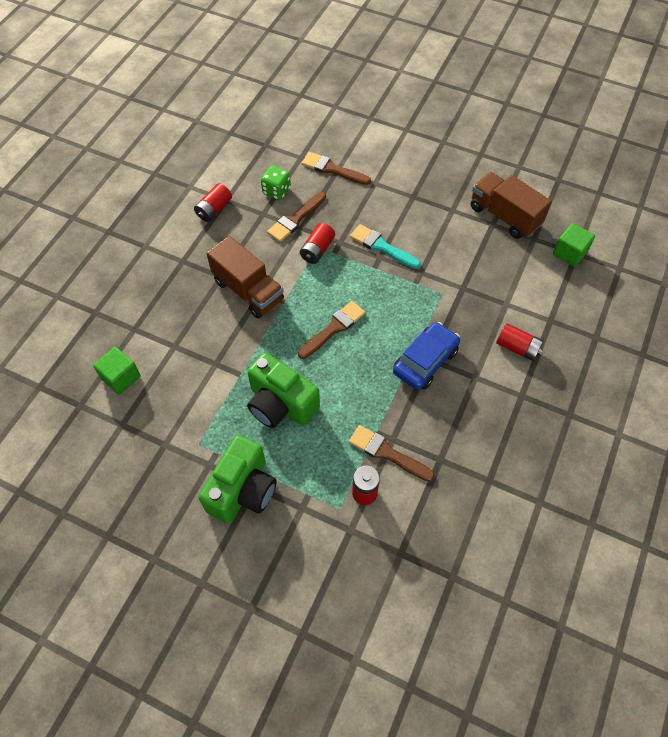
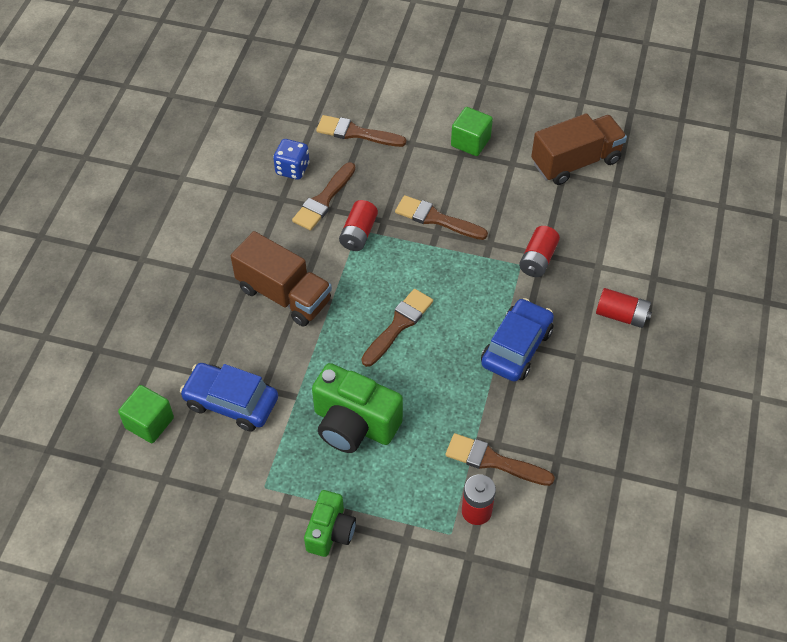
camera: 10 degrees left, 5 degrees down
red battery [194,183,232,222] -> red battery moved to [519,226,560,277]
green camera [198,435,277,523] -> green camera [304,490,356,557], size x0.62
green dice [261,166,291,200] -> blue dice [273,139,309,180]
turquoise brush [350,224,421,269] -> brown brush [395,195,488,240]
brown truck [471,172,552,239] -> brown truck turned 120 degrees clockwise [531,113,627,185]
green cube [553,223,595,267] -> green cube moved to [451,107,493,156]
none -> blue car [180,363,278,431]

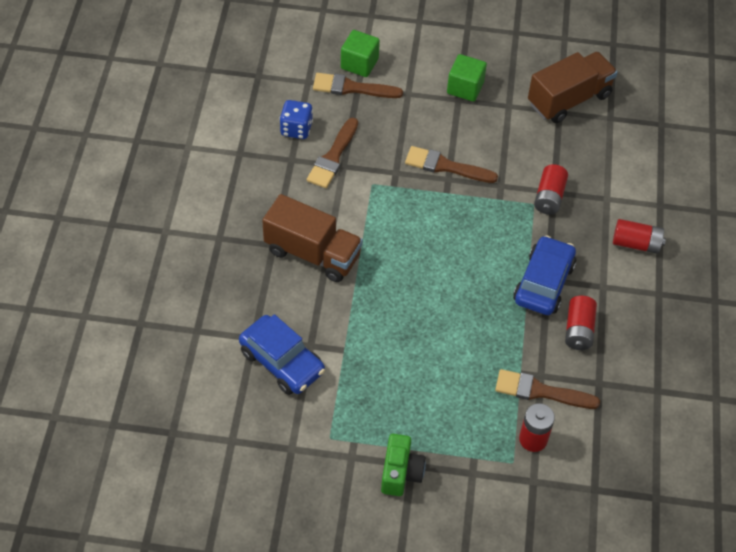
camera: 10 degrees left, 0 degrees up
green cube [118,385,174,443] -> green cube moved to [341,30,380,77]
blue car [180,363,278,431] -> blue car turned 150 degrees counterclockwise [239,314,325,395]
green camera [312,363,403,453] -> none
red battery [339,200,378,251] -> red battery moved to [565,296,597,350]
brown brush [362,289,433,367] -> none

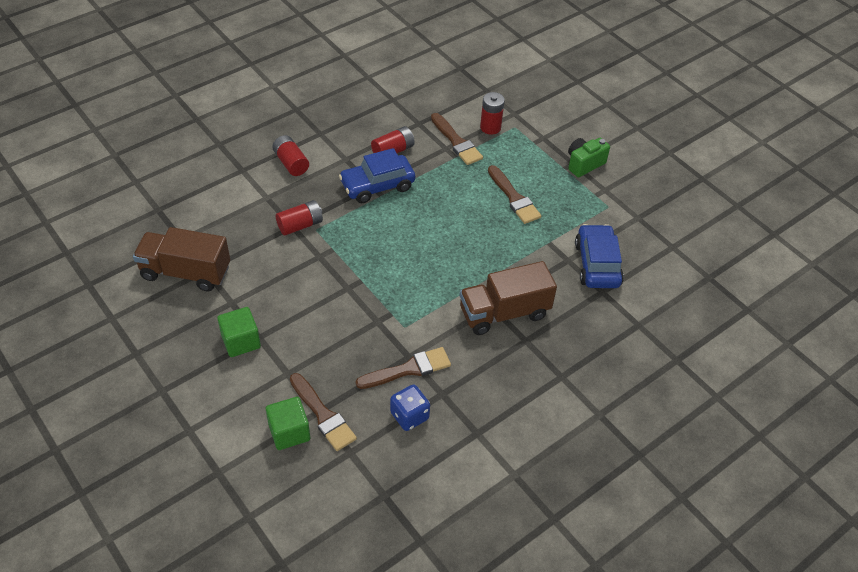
camera: 135 degrees left, 5 degrees down
brown truck [262,194,363,282] -> brown truck turned 90 degrees counterclockwise [459,261,557,335]
brown brush [405,146,498,183] -> brown brush moved to [488,165,541,224]

